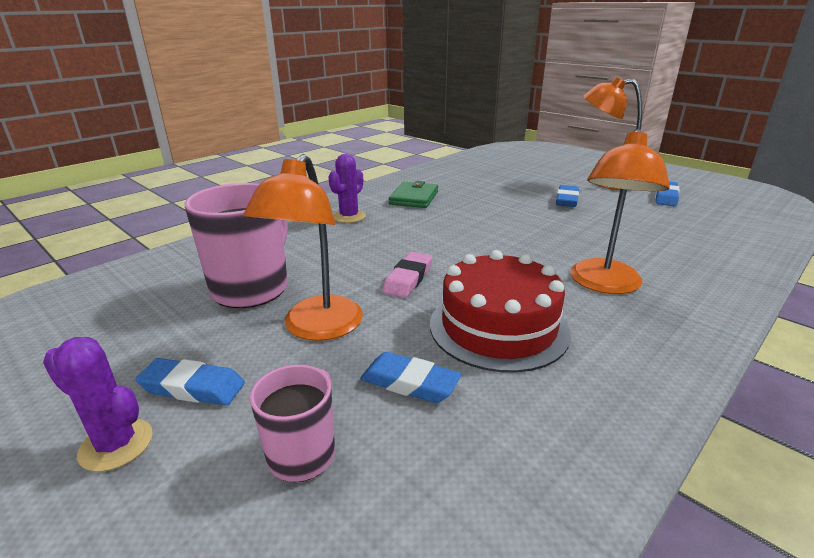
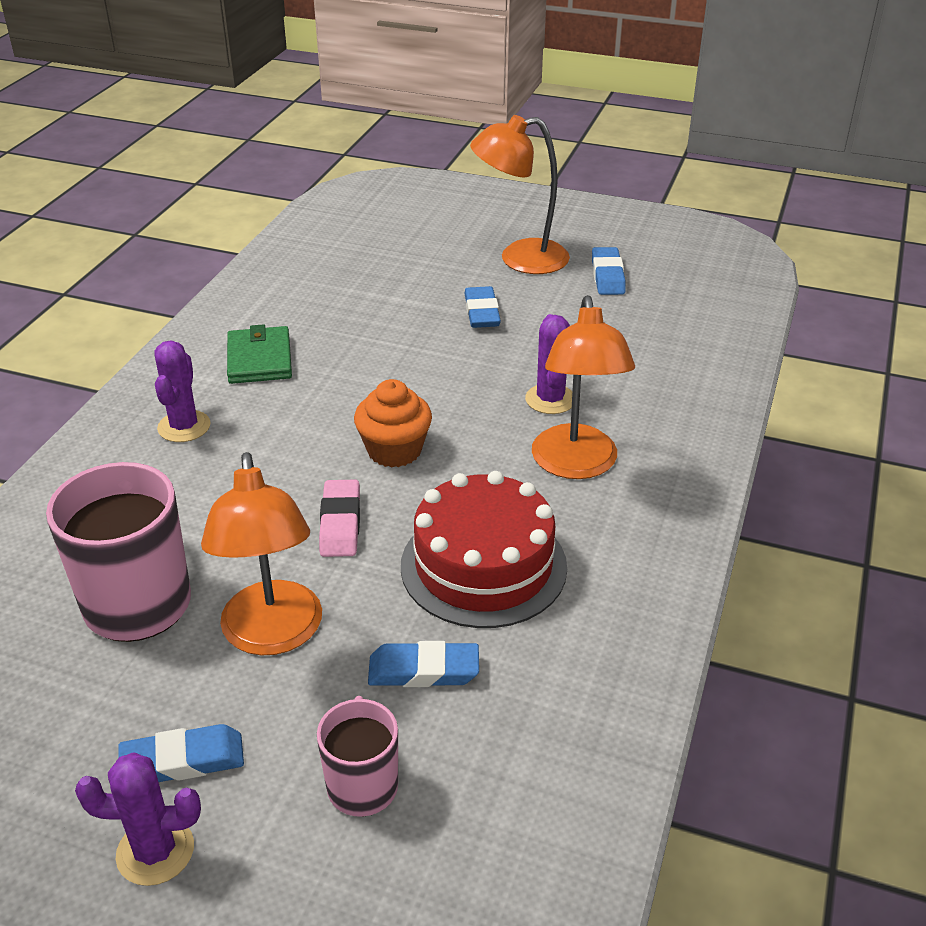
camera: 25 degrees left, 10 degrees up
none -> orange cupcake [354,379,432,467]
none -> purple cactus [525,314,572,414]

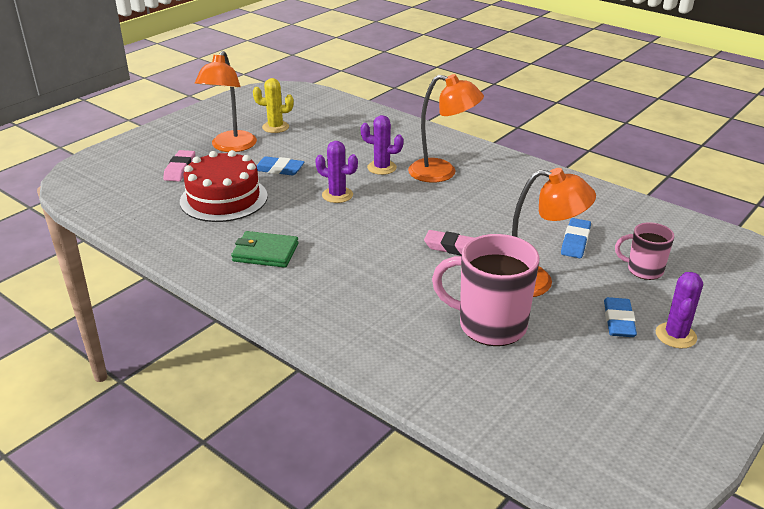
camera: 70 degrees left, 5 degrees down
purple cactus [154,341,211,442] -> purple cactus moved to [315,141,358,203]
orange cupcake [354,379,432,467] -> none
red cake [401,471,567,628] -> red cake moved to [180,150,268,222]
blue eraser [592,247,626,295] -> yellow cactus [253,78,294,133]
none -> pink eraser [163,150,195,181]

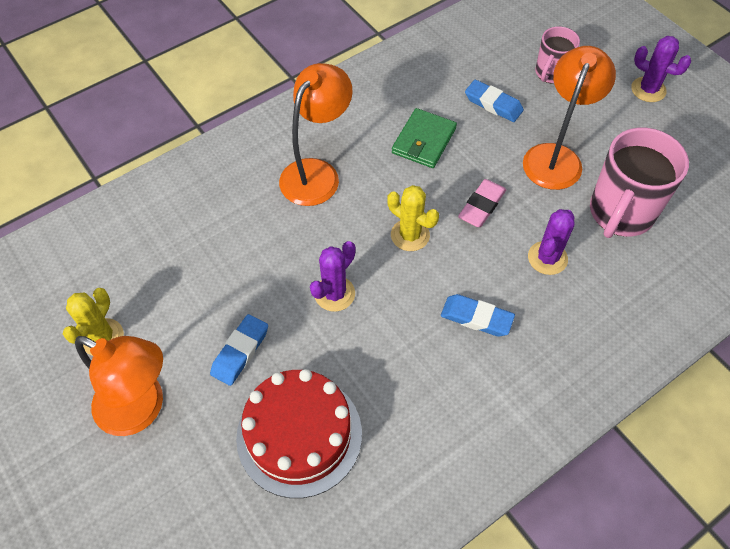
camera: 75 degrees left, 25 degrees up
pink eraser [163,150,195,181] -> none
green wallet [231,231,299,268] -> green wallet moved to [392,108,457,168]
purple cactus [361,115,404,175] -> purple cactus moved to [528,209,574,275]
blue eraser [604,297,637,337] -> blue eraser moved to [441,294,515,337]
none -> yellow cactus [387,185,439,251]

